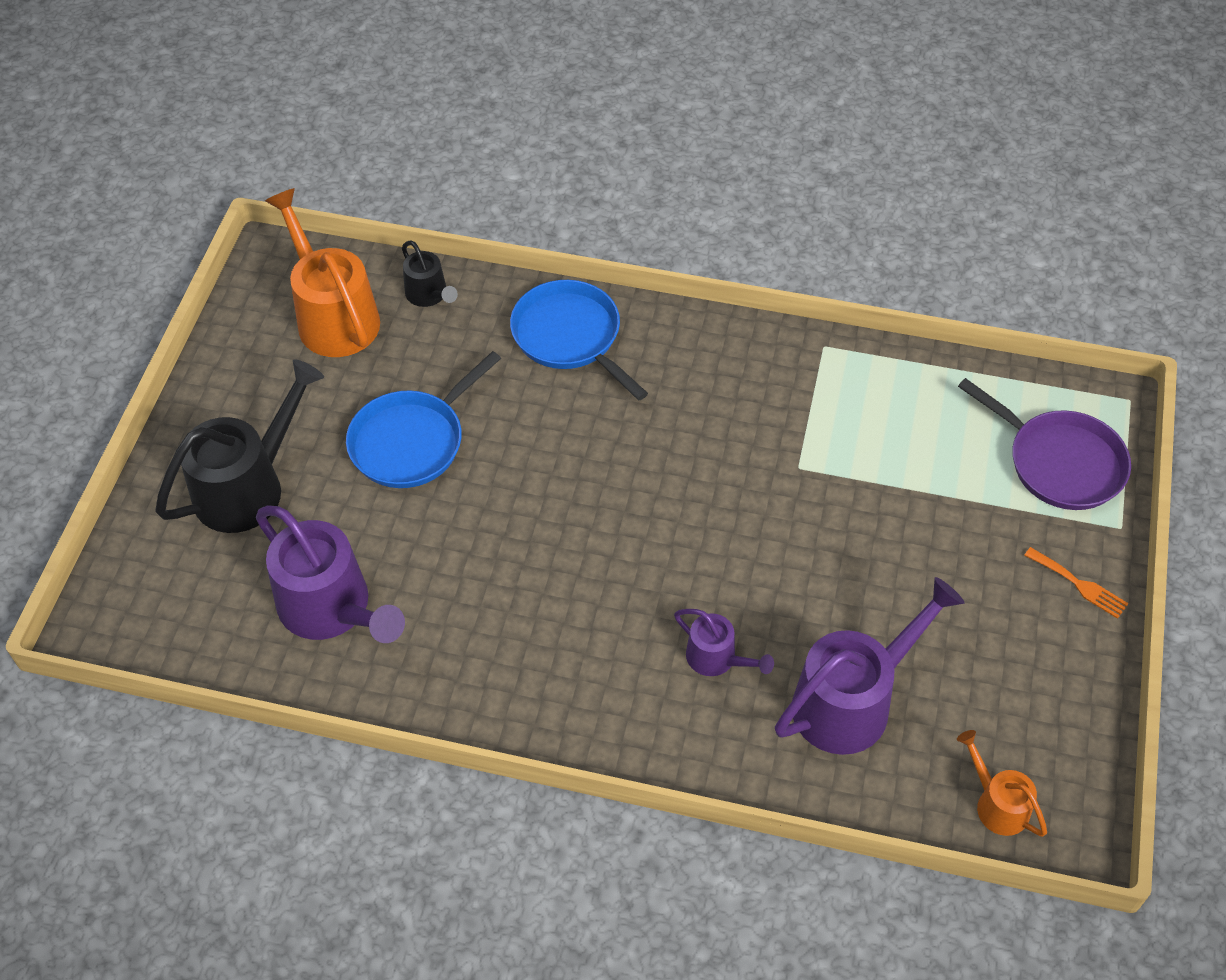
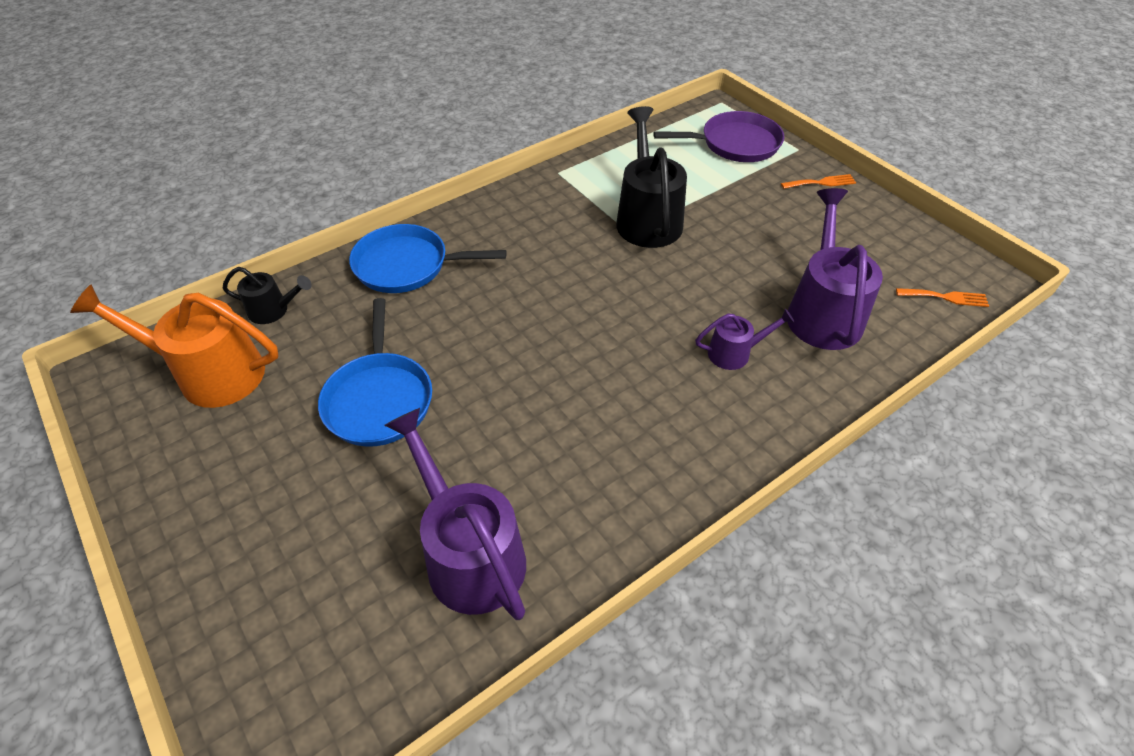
camera: 50 degrees left, 5 degrees down
black watering can [155,359,324,533] -> black watering can moved to [616,106,687,248]
purple watering can [256,506,405,643] -> purple watering can turned 120 degrees counterclockwise [384,408,526,620]
orange watering can [957,730,1047,837] -> orange fork [896,288,989,307]

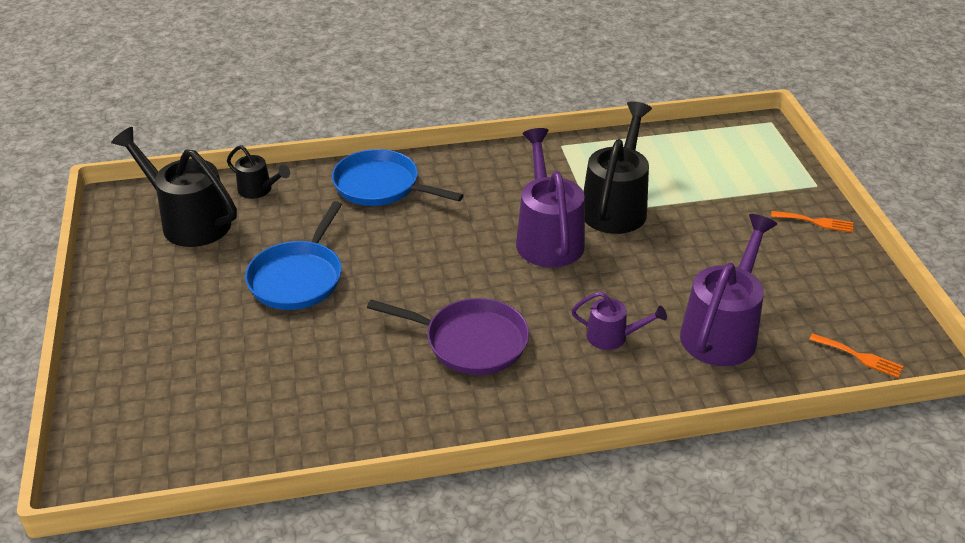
camera: 25 degrees right, 10 degrees down
orange watering can [70,284,279,408] -> black watering can [111,127,237,247]
purple watering can [384,408,526,620] -> purple watering can moved to [516,128,585,268]
purple pan [653,111,784,162] -> purple pan moved to [367,298,529,375]

